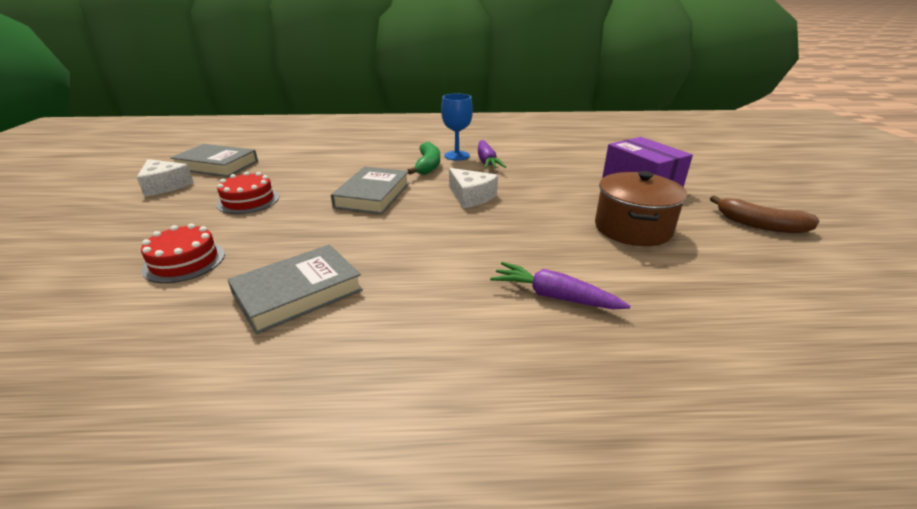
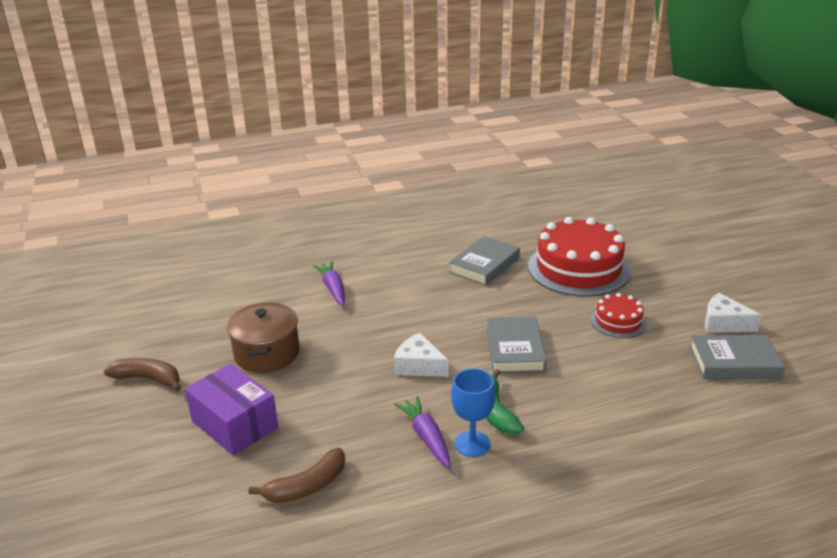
camera: 165 degrees right, 0 degrees up
red cake [141,223,225,283] -> red cake [528,217,631,297], size x2.04
purple carrot [490,262,630,309] -> purple carrot turned 120 degrees counterclockwise [312,261,345,306]
none -> brown banana [248,448,345,503]

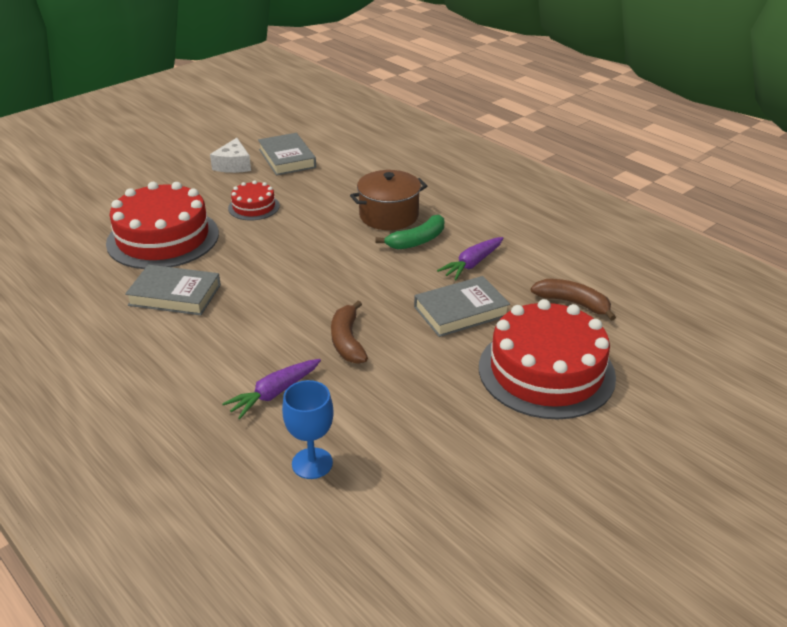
camera: 115 degrees left, 5 degrees up
brown banana [104,358,181,391] -> brown banana moved to [331,301,368,364]
purple box [185,364,278,456] -> red cake [479,299,616,419]
brown pot [227,303,299,373] -> brown pot moved to [350,170,427,230]
white cheese [394,333,449,377] -> none
blue goblet [451,368,495,457] -> blue goblet moved to [282,380,334,479]
grey book [486,316,547,374] -> grey book moved to [414,276,510,337]

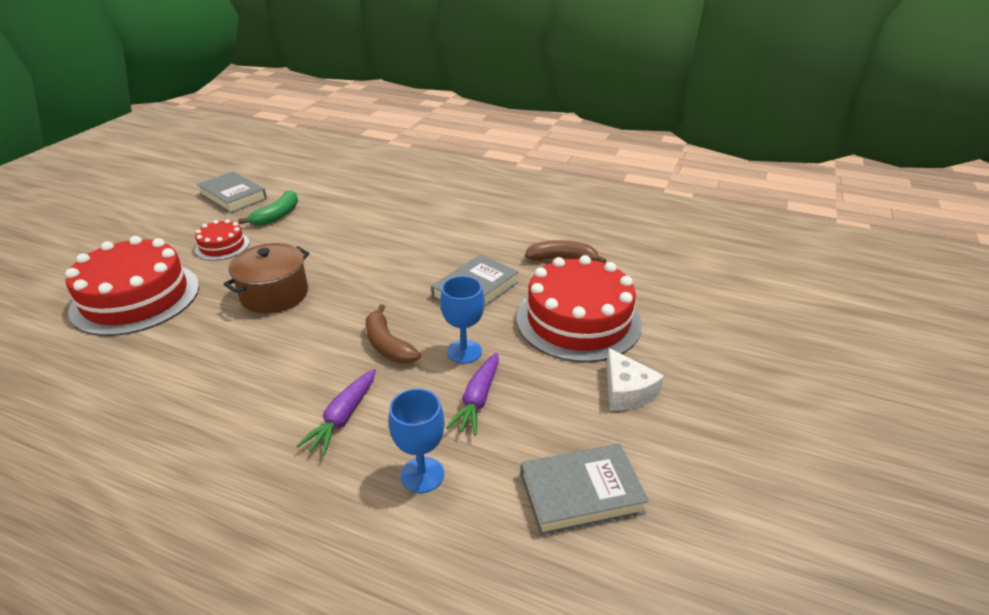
camera: 25 degrees left, 0 degrees up
grey book [125,265,221,315] -> grey book moved to [521,444,649,536]
white cheese [210,138,251,173] -> white cheese moved to [606,348,664,411]
brown pot [350,170,427,230] -> brown pot moved to [223,243,310,314]
green banana [375,215,444,250] -> green banana moved to [238,190,298,226]
purple carrot [437,237,503,280] -> purple carrot moved to [446,353,499,436]
none -> blue goblet [440,276,485,364]

